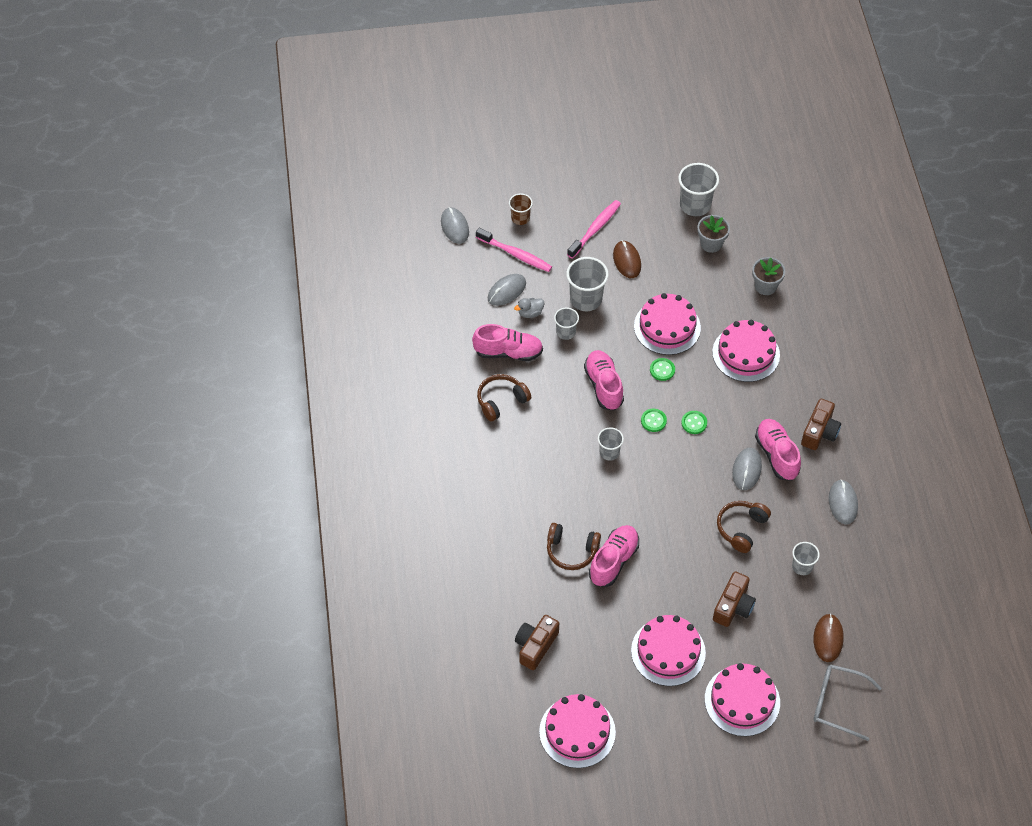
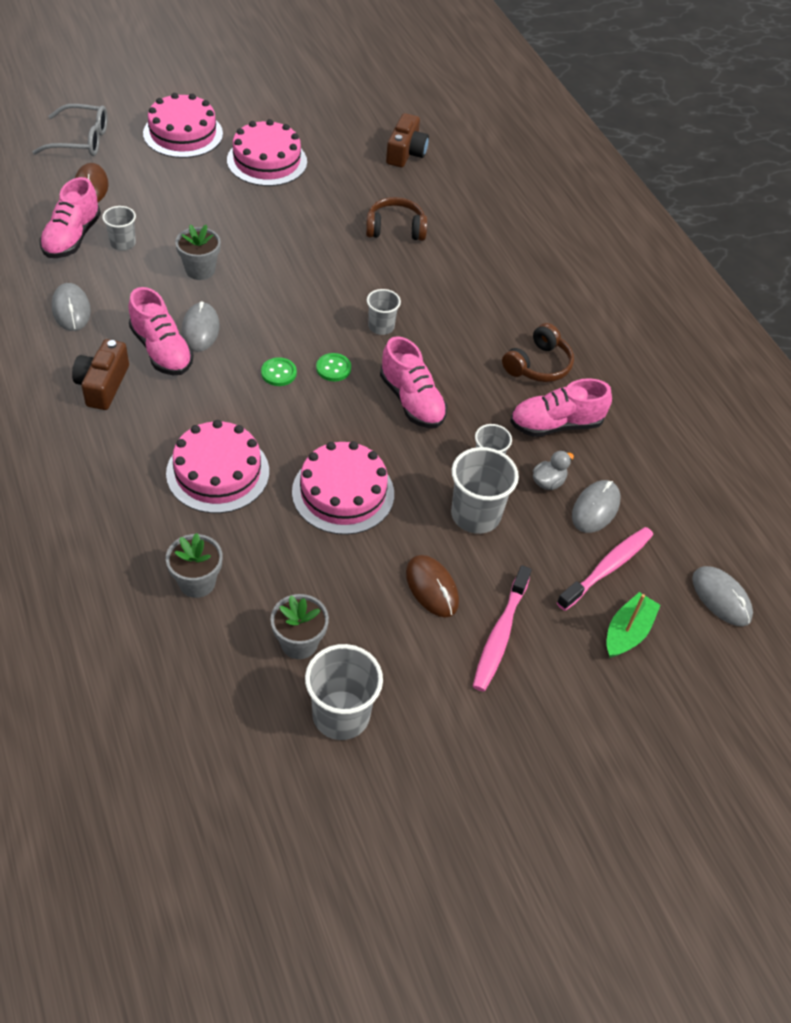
camera: 160 degrees right, 5 degrees down
pink toothbrush [476,228,552,272] -> pink toothbrush turned 120 degrees clockwise [557,527,653,611]
brown cup [509,193,533,225] -> green boat [606,592,661,658]
pink cake [539,694,616,768] -> none
pink shoe [589,525,639,587] -> pink shoe moved to [40,177,101,258]
green button [650,358,675,381] -> none
brown camera [713,571,756,627] -> none
brown headphones [717,501,771,553] -> grey flower pot [175,225,221,280]

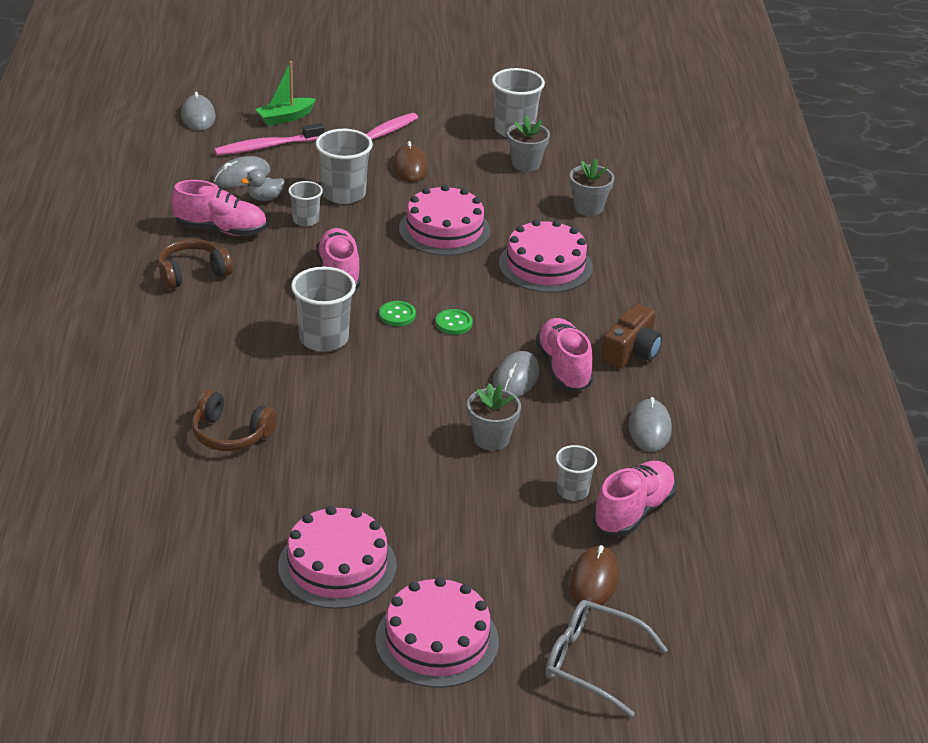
camera: 155 degrees left, 15 degrees down
grey cup [367,289,401,335] -> grey cup [291,266,356,352], size x1.69
brown camera [386,113,429,167] -> none

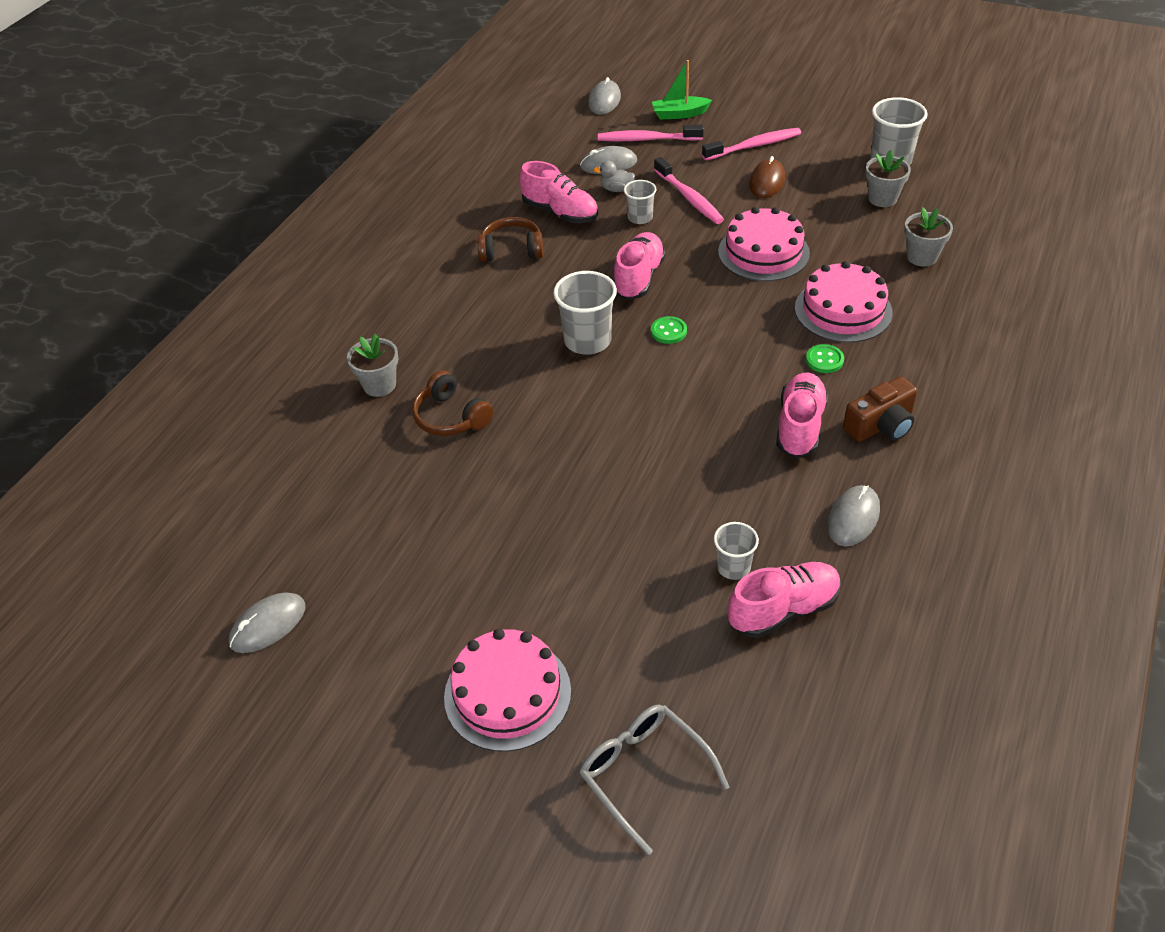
camera: 30 degrees right, 10 degrees up
pink cake [278,506,397,609] -> none
grey cup [315,129,373,204] -> pink toothbrush [654,157,724,224]
green button [436,309,472,335] -> green button moved to [806,344,844,373]
grey flower pot [467,383,521,451] -> grey flower pot moved to [347,334,398,397]
grey mouse [493,351,540,397] -> grey mouse moved to [229,592,306,653]
brown mouse [570,545,619,605] -> none

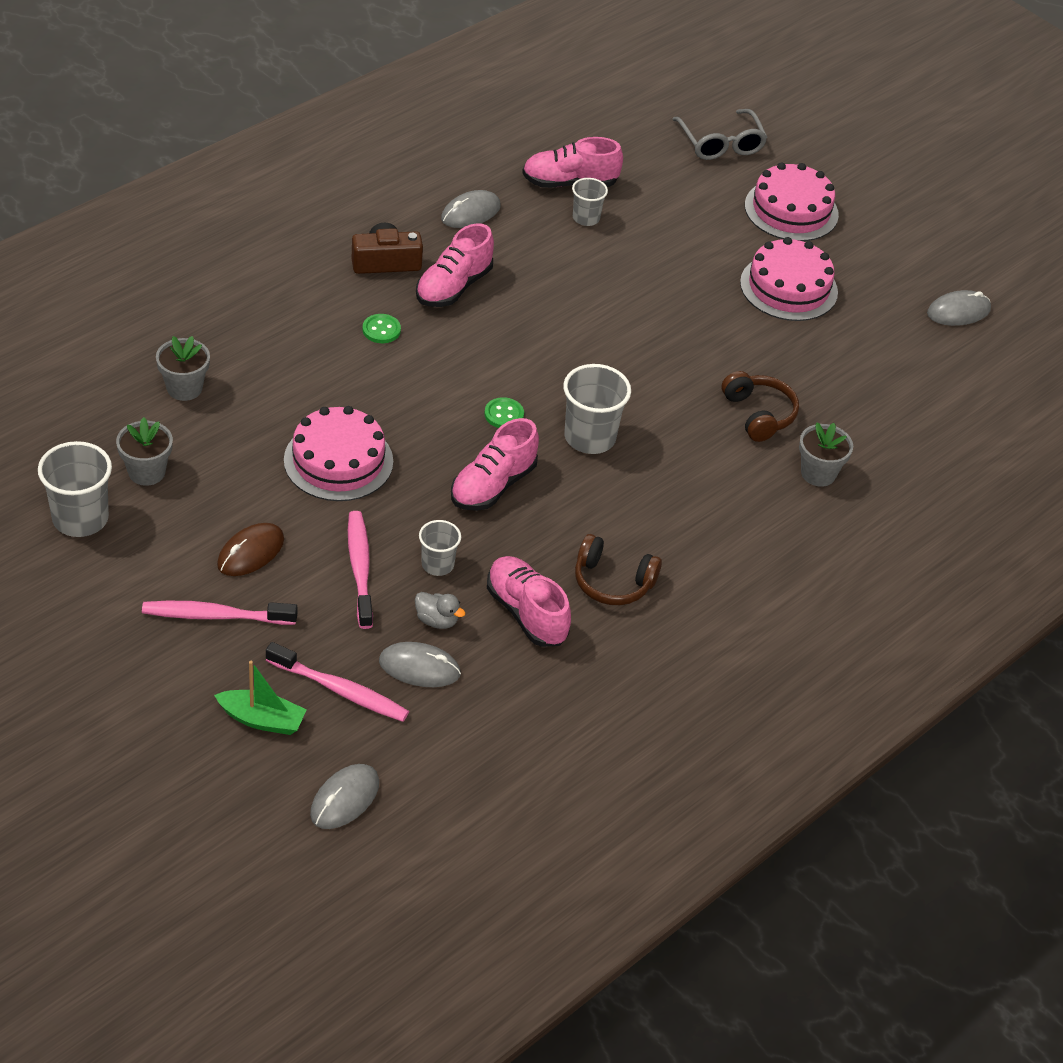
camera: 165 degrees left, 0 degrees up
pink cake [795,261,893,343] -> pink cake moved to [740,237,838,321]

